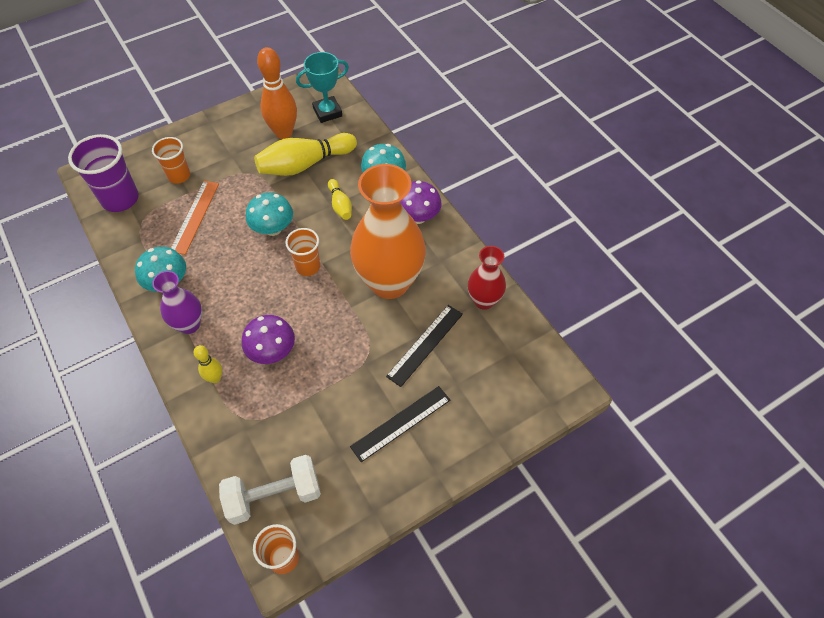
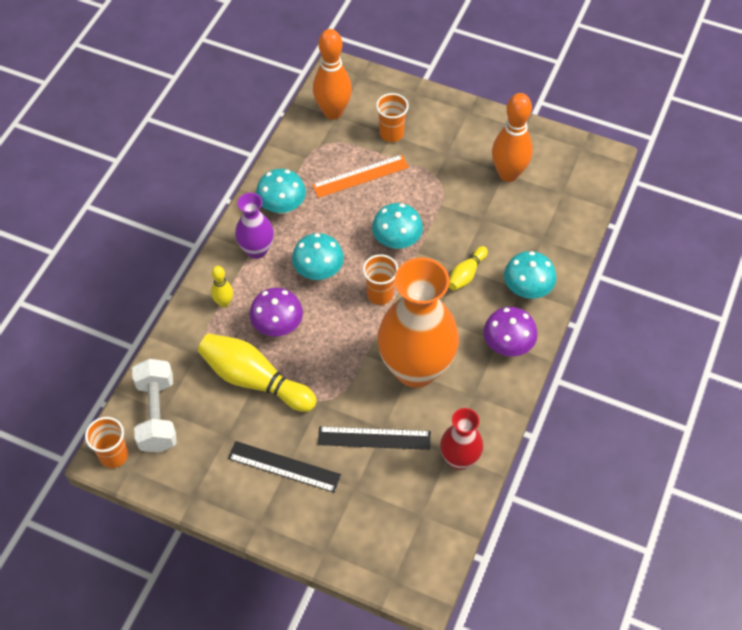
camera: 55 degrees right, 0 degrees up
purple cup [68,134,139,212] -> orange bowling pin [313,29,352,120]
white dumbbell [219,455,321,525] -> white dumbbell turned 45 degrees clockwise [132,359,177,453]
yellow bowling pin [254,133,357,176] -> yellow bowling pin moved to [198,333,317,412]
turquoise trophy [296,52,349,123] -> none
none -> turquoise mushroom [292,233,344,280]

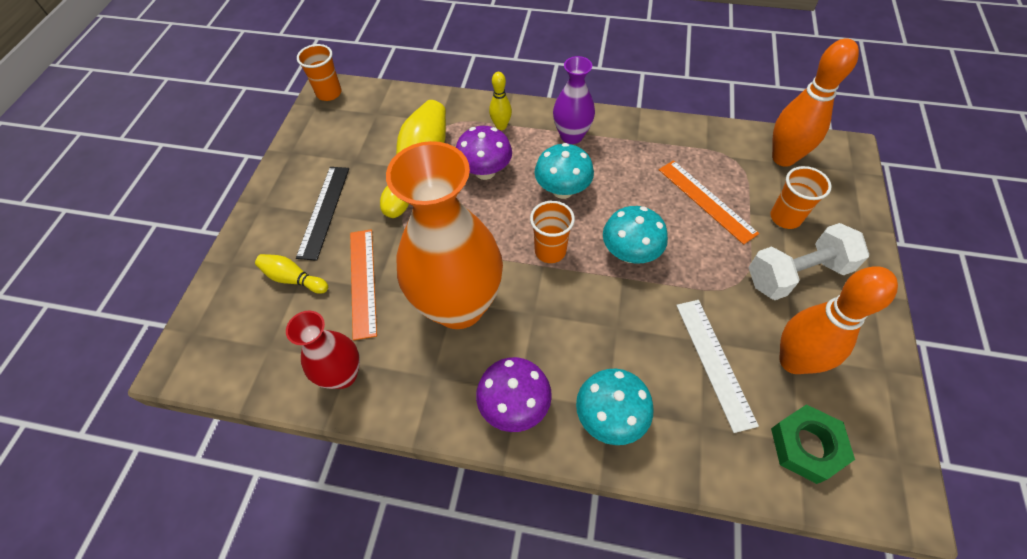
camera: 80 degrees right, 0 degrees up
white dumbbell [132,359,177,453] -> white dumbbell moved to [749,223,869,300]
turquoise mushroom [256,169,306,214] -> none
black ruler [318,426,431,450] -> orange ruler [350,229,377,340]
yellow bowling pin [449,246,488,291] -> yellow bowling pin moved to [255,254,328,294]
none -> white ruler [676,300,759,433]
none -> green nut [771,404,855,484]

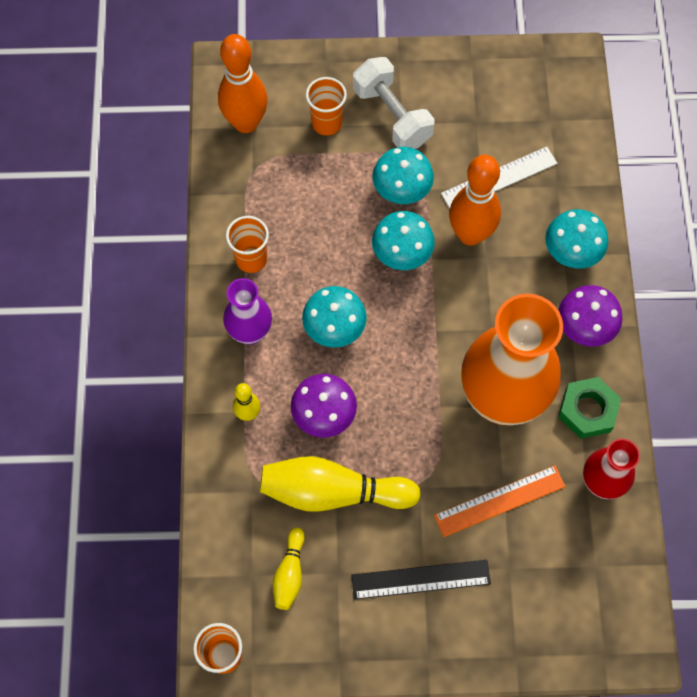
camera: 105 degrees left, 10 degrees up
yellow bowling pin [255,254,328,294] -> yellow bowling pin moved to [273,528,305,610]
orange cup [530,201,575,263] -> orange cup moved to [226,216,269,273]
orange ruler [659,160,759,245] -> none
green nut [771,404,855,484] -> green nut moved to [558,377,621,439]
orange bowling pin [779,267,898,374] -> orange bowling pin moved to [449,155,501,246]
none -> turquoise mushroom [373,147,434,204]

